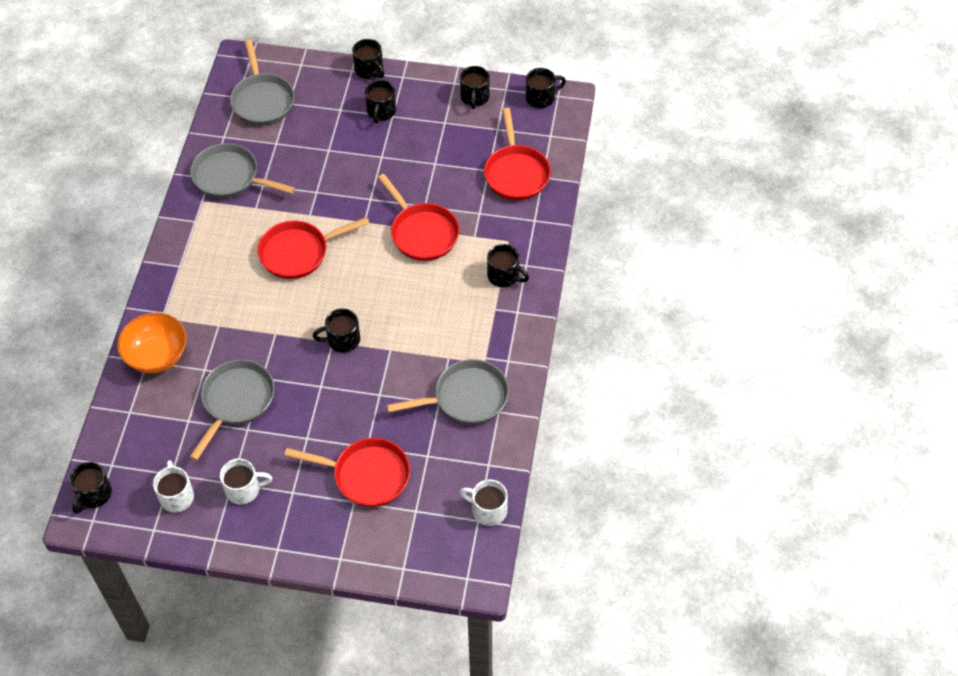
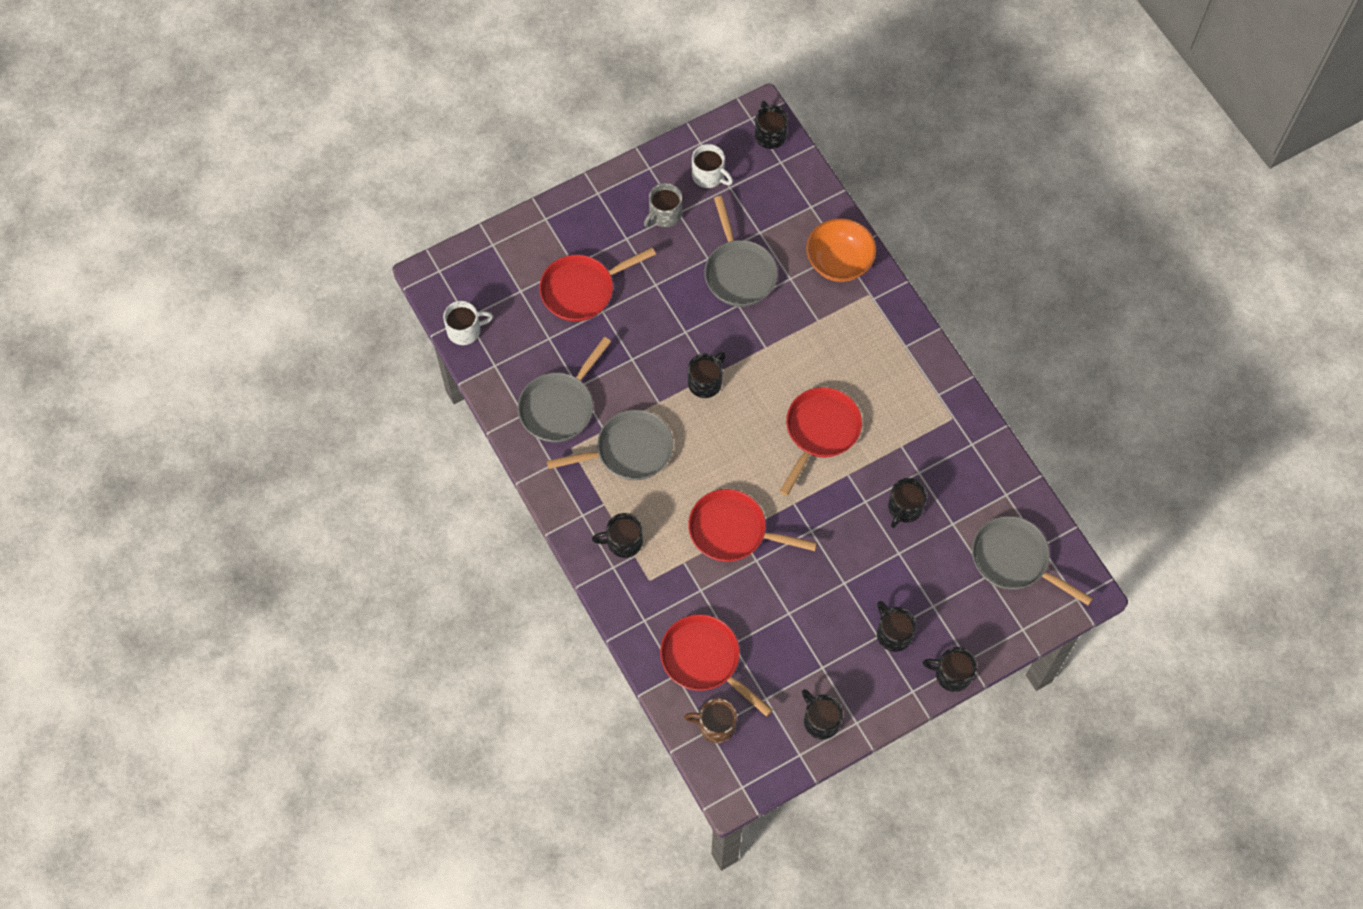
camera: 140 degrees right, 10 degrees up
grey pan [190,143,295,198] -> grey pan moved to [547,410,673,480]
white mug [220,459,272,505] -> grey mug [644,183,682,227]
black mug [526,68,566,108] -> black mug moved to [888,478,927,528]
none -> brown mug [684,698,737,743]

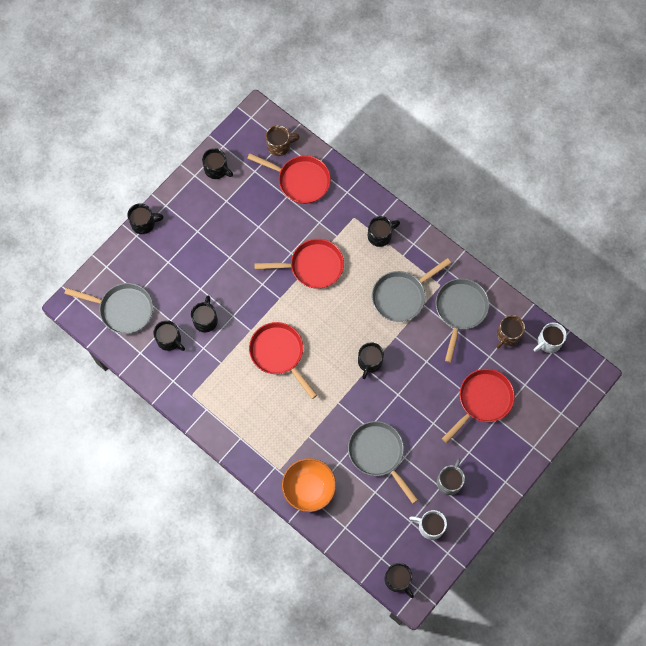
camera: 160 degrees right, 5 degrees up
red pan [780,387,862,496] -> red pan turned 135 degrees clockwise [249,322,317,399]
black mug [877,601,916,652] -> black mug moved to [153,320,185,351]
none -> brown mug [497,315,525,349]

